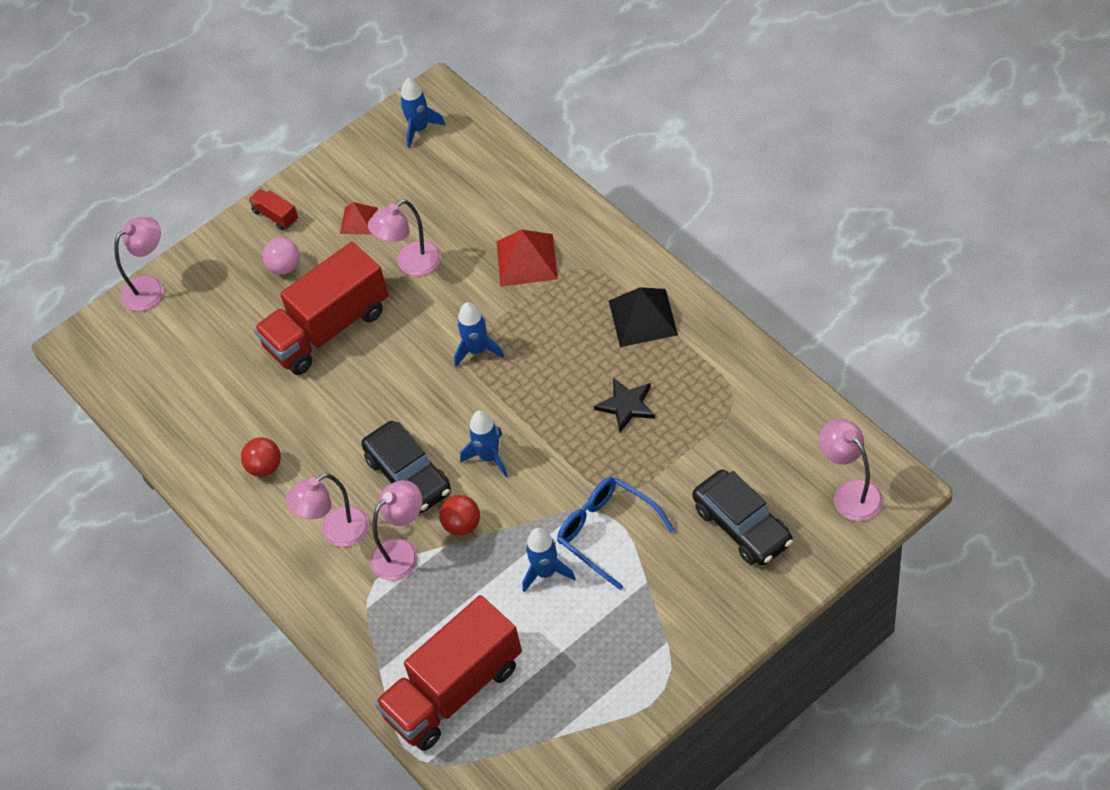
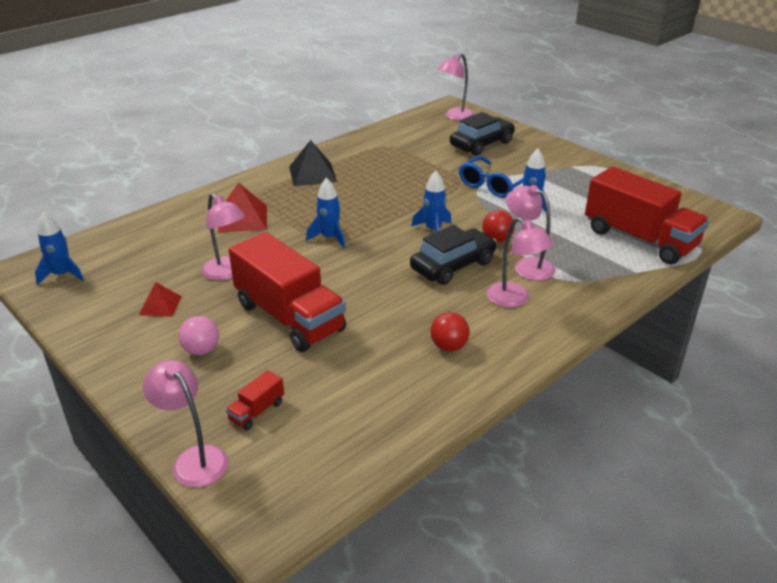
camera: 100 degrees left, 20 degrees down
red truck [249,189,298,230] -> red truck moved to [226,370,284,430]
black star [594,378,655,432] -> none

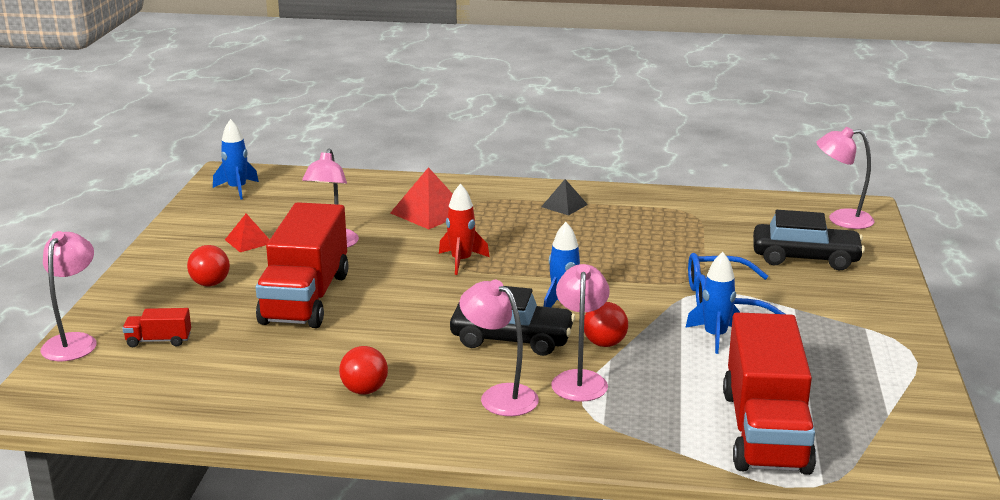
camera: 50 degrees right, 10 degrees down
pink ball [179,316,219,355] -> red ball [187,245,230,286]
black pyramid [289,140,337,186] -> black pyramid [541,179,588,216], size x0.60
blue rocket [306,178,345,248] -> red rocket [439,184,490,275]
pink lamp [487,217,553,308] -> pink lamp turned 120 degrees clockwise [460,280,539,416]

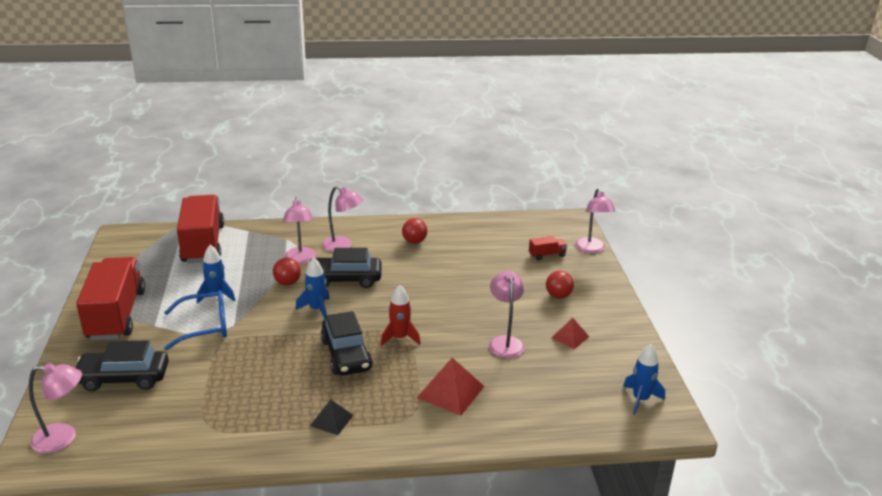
camera: 165 degrees right, 5 degrees up
red truck [256,202,349,328] -> red truck moved to [76,257,145,341]
none -> black car [321,311,373,375]

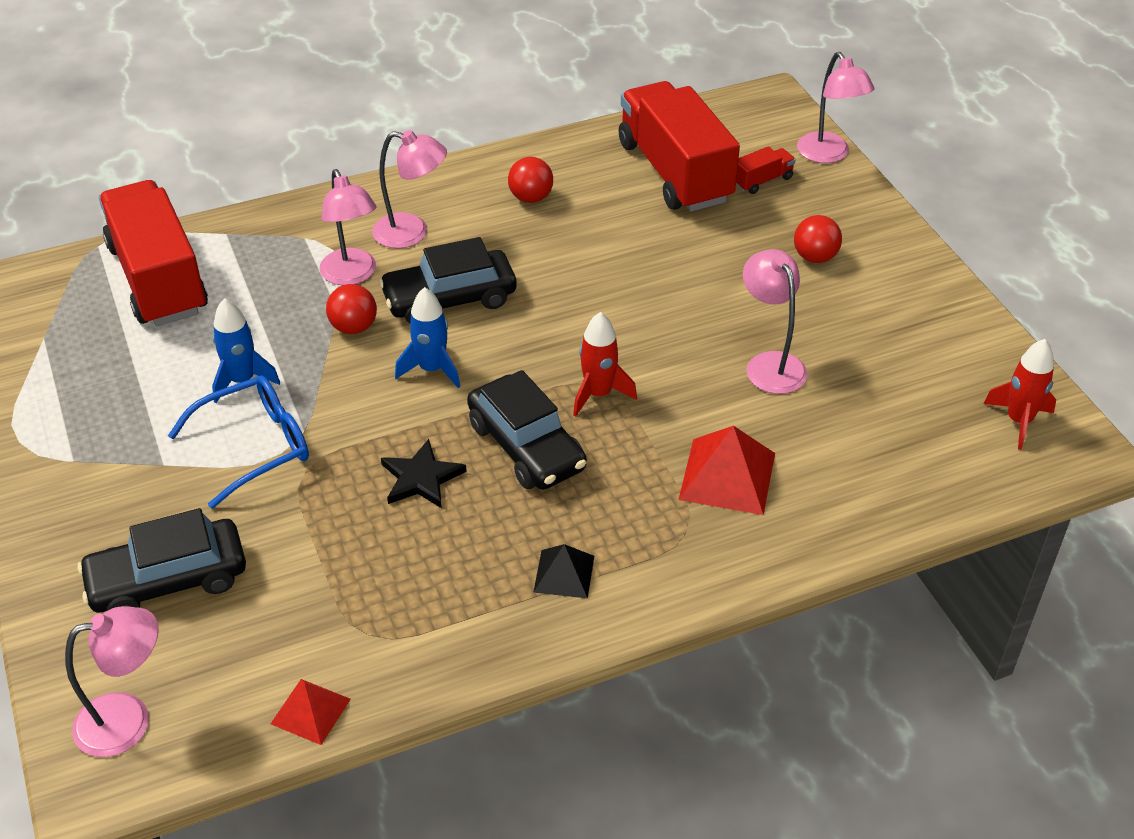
camera: 15 degrees left, 15 degrees up
red truck [76,257,145,341] -> red truck moved to [619,81,740,212]
red pyramid [551,318,589,349] -> red pyramid moved to [271,679,351,745]
blue rocket [623,344,665,415] -> red rocket [984,339,1056,450]
none -> black star [381,439,467,508]

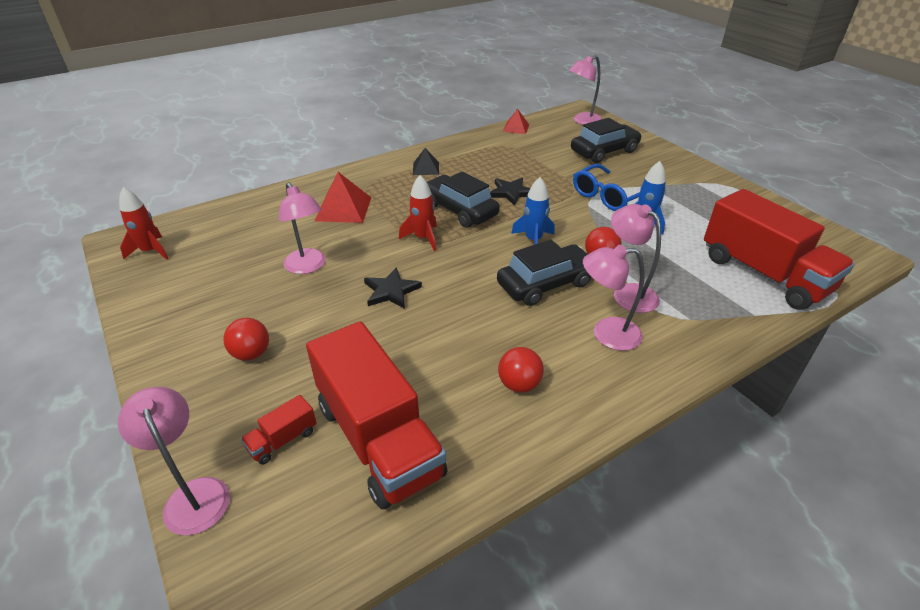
camera: 170 degrees right, 5 degrees down
none -> black star [364,267,422,309]

